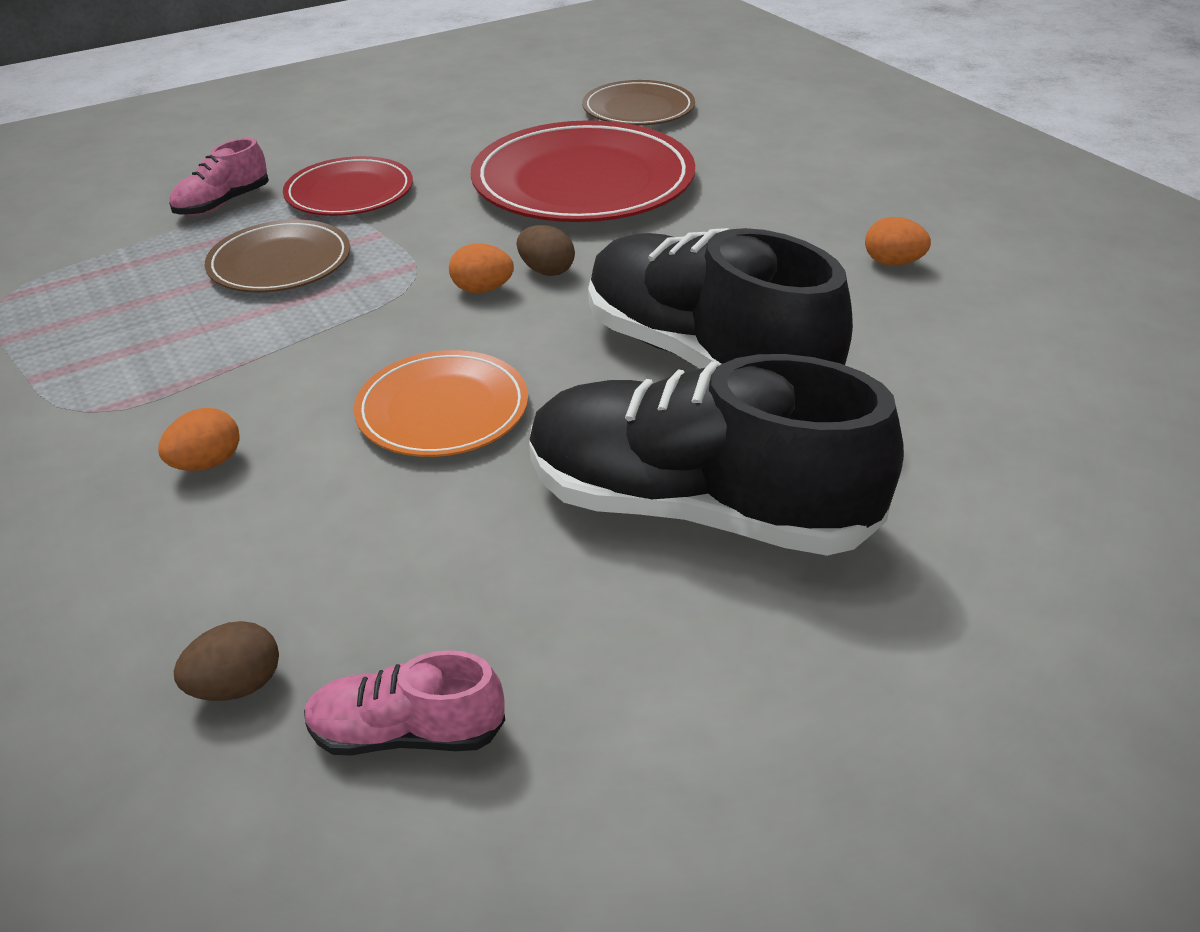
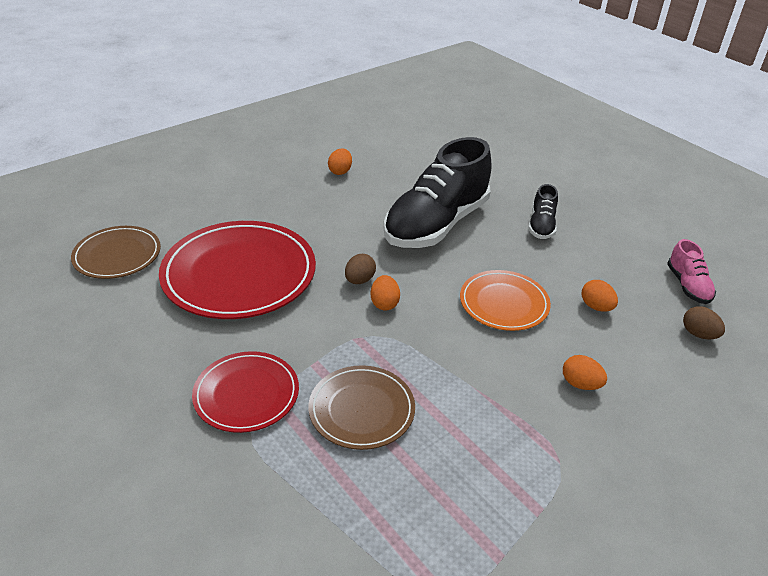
camera: 100 degrees left, 0 degrees up
pink shoe [169,138,269,216] -> none
black shoe [529,354,904,556] -> black shoe [528,184,558,239], size x0.45
none -> orange egg [582,280,618,312]

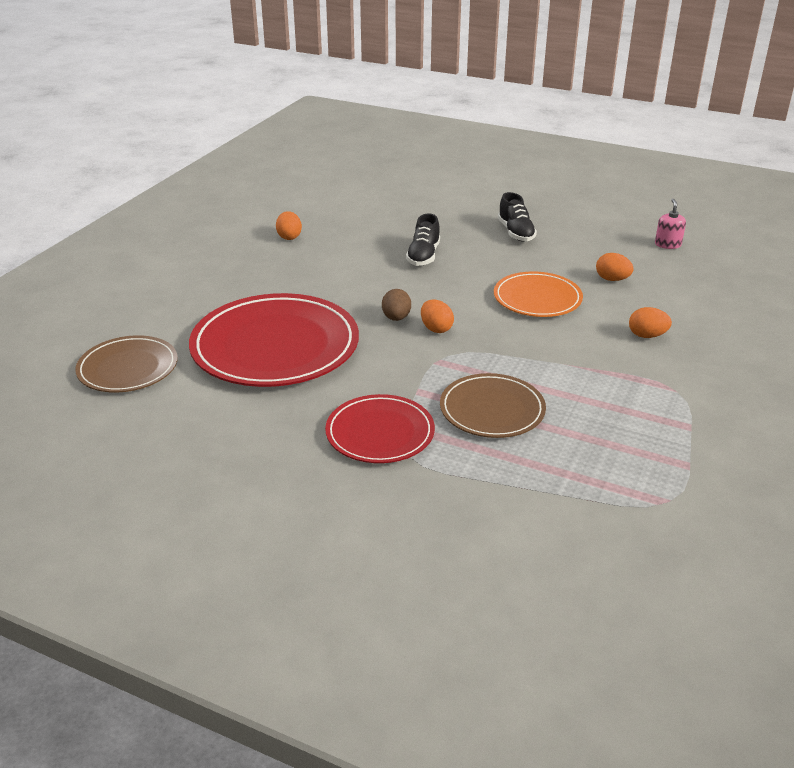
camera: 25 degrees left, 5 degrees down
black shoe [384,137,491,248] -> black shoe [406,213,440,266], size x0.45
pink shoe [667,239,716,304] -> pink soap dispenser [655,199,686,249]
brown egg [683,306,725,339] -> none

